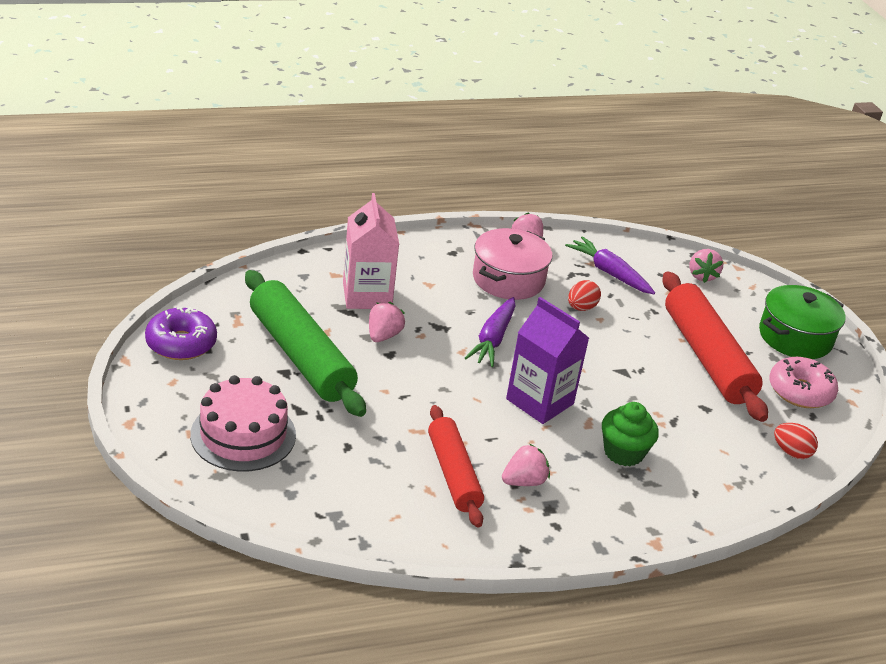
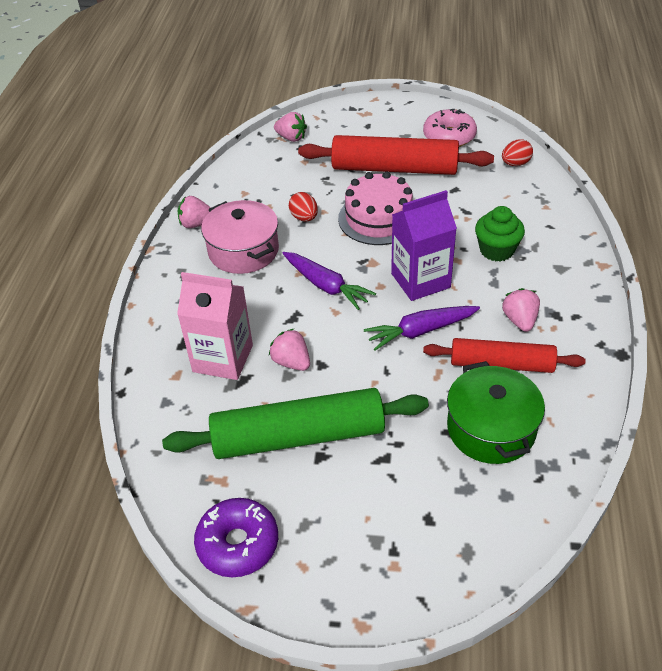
camera: 60 degrees left, 10 degrees up
pink cake [190,375,296,472] -> pink cake moved to [338,171,413,245]
purple carrot [565,236,655,294] -> purple carrot moved to [364,306,480,350]
green pot [759,285,845,359] -> green pot moved to [447,361,545,464]

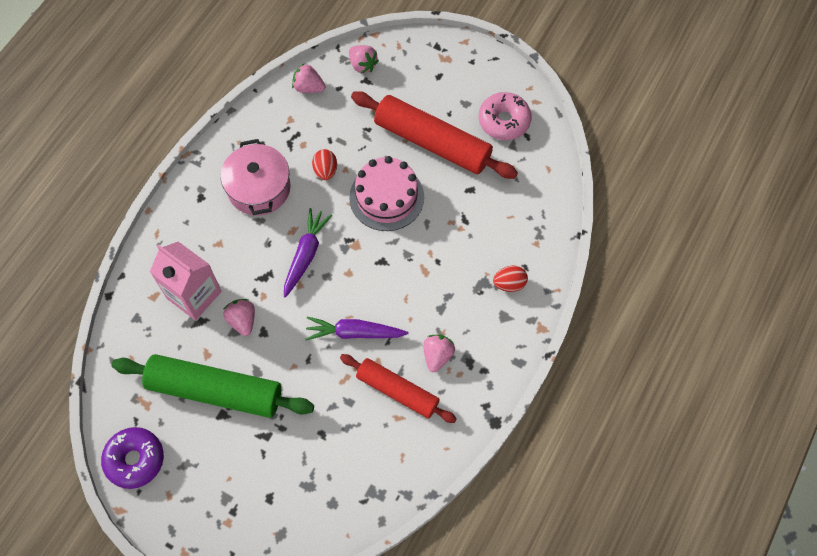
camera: 20 degrees right, 20 degrees up
pink strawberry [177,196,211,228] -> pink strawberry moved to [292,64,325,93]
purple carrot [282,252,376,310] -> purple carrot turned 135 degrees counterclockwise [284,208,332,298]
purple carton [391,190,457,301] -> none
green pot [447,361,545,464] -> none
green cupcake [475,206,525,262] -> none
red egg [502,139,533,166] -> red egg moved to [493,266,528,292]

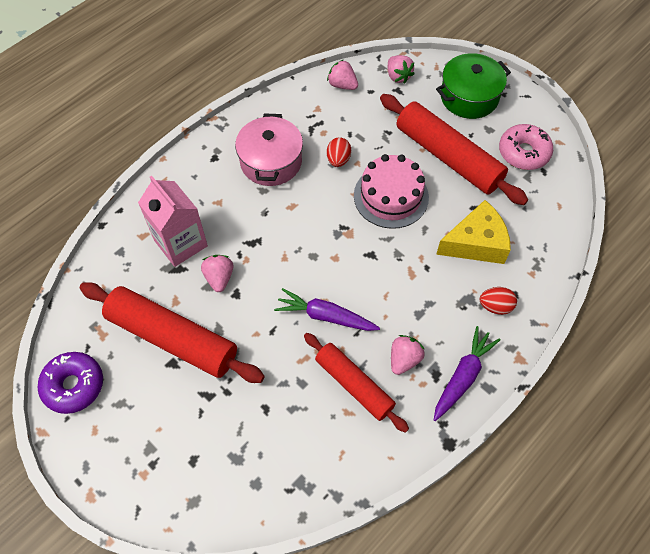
camera: 15 degrees right, 5 degrees down
green rolling pin [112,354,314,418] -> red rolling pin [80,282,265,383]
purple carrot [284,208,332,298] -> purple carrot moved to [434,326,501,421]
none -> green pot [436,53,511,119]
none -> yellow cheese [436,200,511,264]

